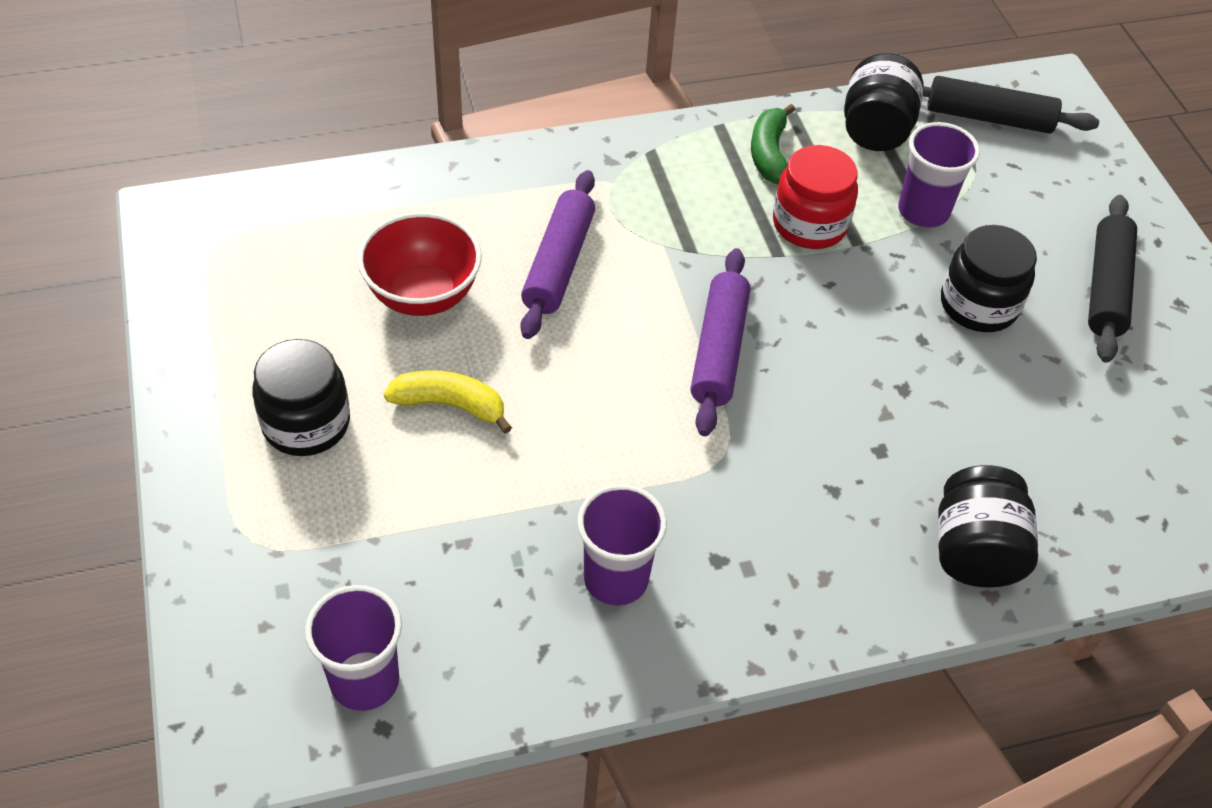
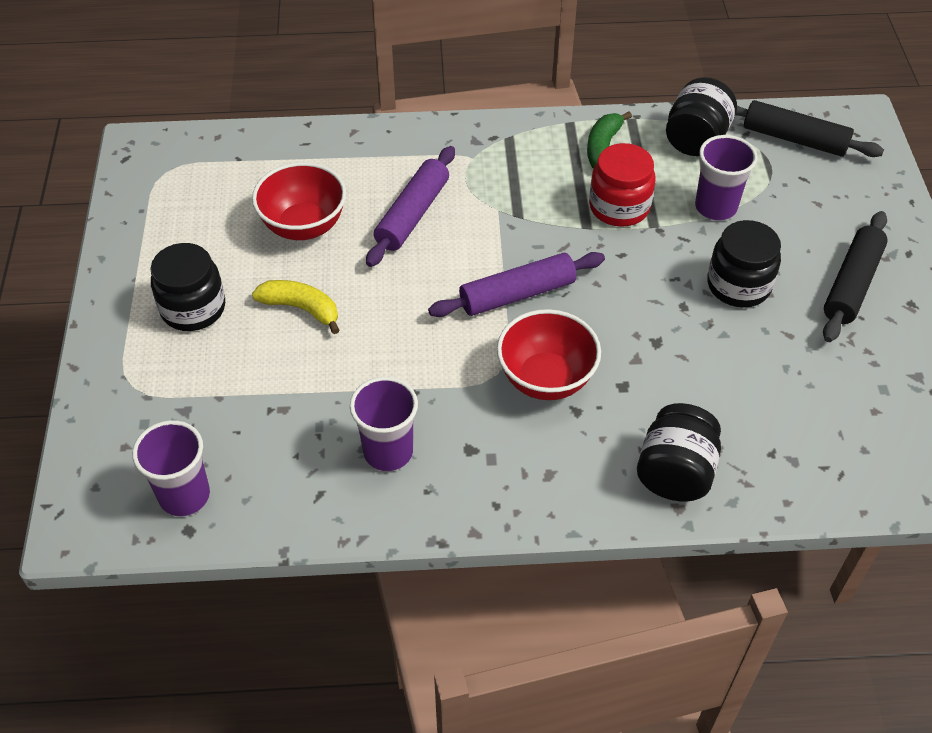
camera: 15 degrees right, 0 degrees up
purple rolling pin [690,248,750,436] -> purple rolling pin turned 45 degrees clockwise [428,252,605,317]
none -> red bowl [497,309,601,400]

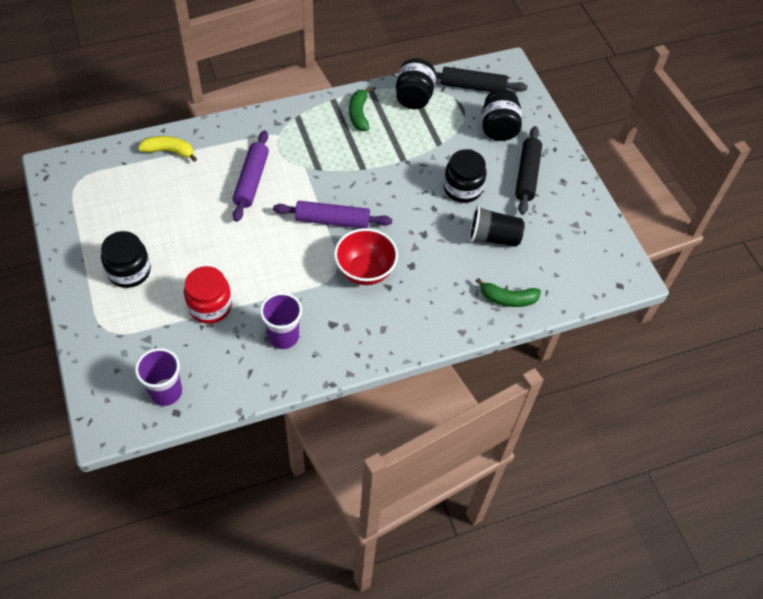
camera: 20 degrees left, 5 degrees up
red bowl [252,162,346,240] -> none
yellow banana [252,280,340,334] -> yellow banana moved to [138,136,197,162]
purple rolling pin [428,252,605,317] -> purple rolling pin turned 45 degrees clockwise [273,201,392,228]
red jar [589,143,655,227] -> red jar moved to [184,266,232,324]
black jar [637,403,721,502] -> black jar moved to [482,89,522,141]
purple cup [695,135,758,221] -> none
none -> black cup [469,206,525,247]
none -> green banana [476,278,541,307]

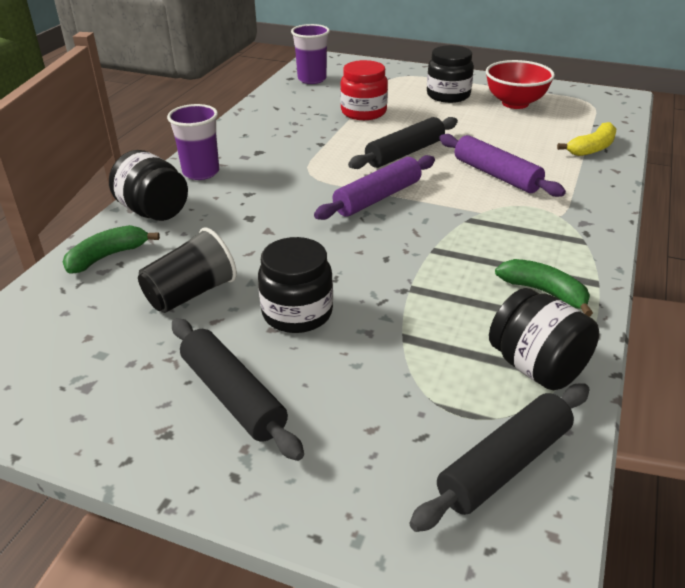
camera: 135 degrees right, 20 degrees down
purple cup [260,292,302,349] -> purple cup moved to [167,104,219,180]
red bowl [334,228,398,285] -> red bowl moved to [486,60,555,109]
black jar [482,89,522,141] -> black jar moved to [109,150,188,221]
none -> black rolling pin [348,117,458,169]

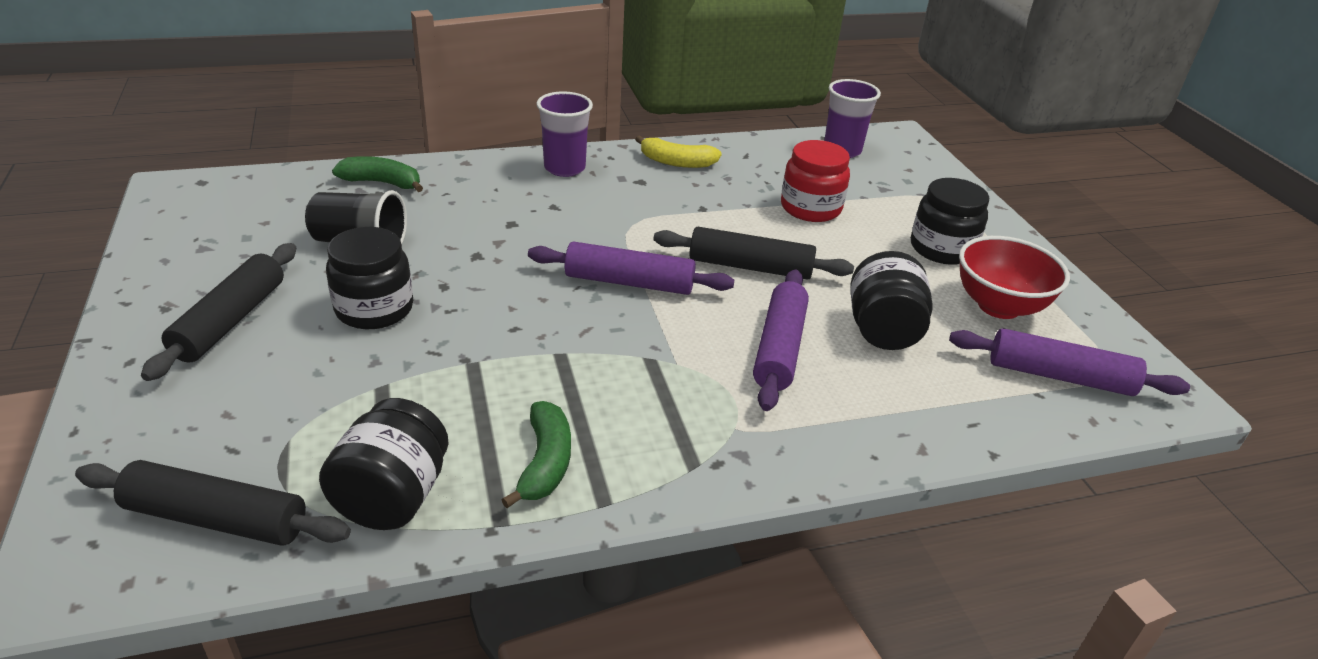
camera: 50 degrees right, 0 degrees up
black jar [109,150,188,221] -> black jar moved to [851,251,932,350]
yellow banana [557,122,617,156] -> yellow banana moved to [635,135,722,168]
none -> purple rolling pin [949,328,1190,396]

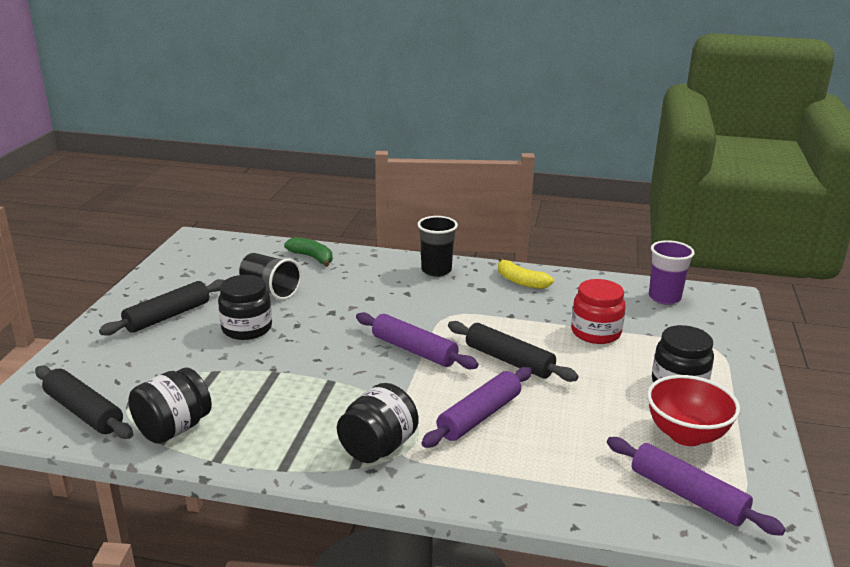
camera: 30 degrees right, 10 degrees down
green banana [502,401,571,508] -> none
purple cup [536,91,593,177] -> black cup [417,216,458,277]
black jar [851,251,932,350] -> black jar moved to [337,383,419,463]

